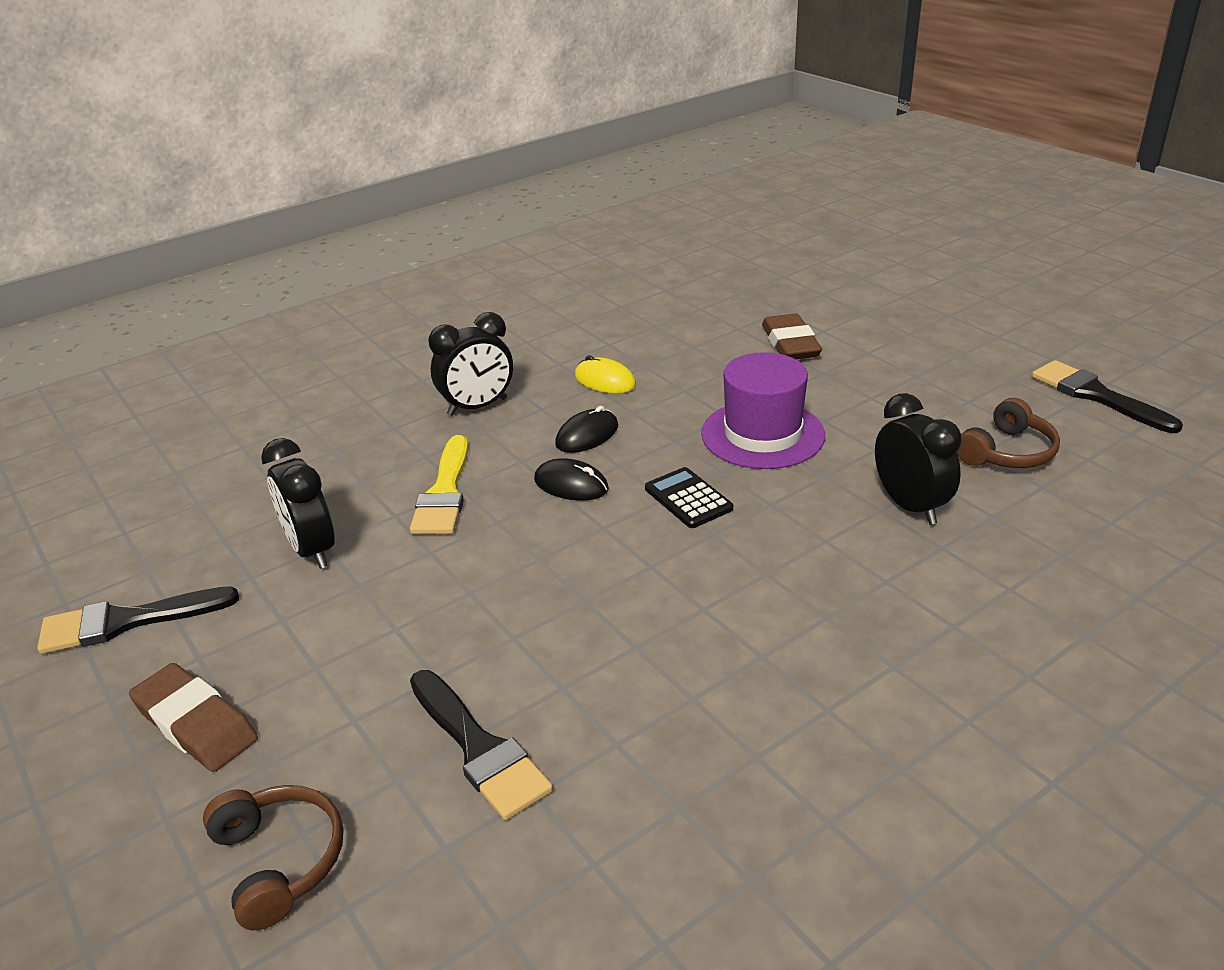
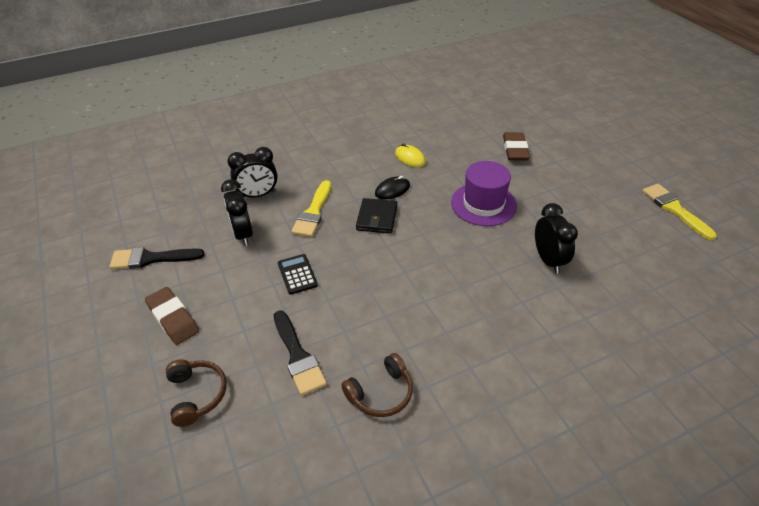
camera: 10 degrees right, 10 degrees up
black clock [429,312,513,416] -> black clock moved to [228,147,278,197]
black mouse [534,458,609,501] -> black wallet [356,198,397,234]
black calculator [645,467,733,528] -> black calculator moved to [278,254,318,295]
brown headphones [957,398,1060,468] -> brown headphones moved to [341,353,413,417]
black brush [1032,360,1183,433] -> yellow brush [642,184,717,240]

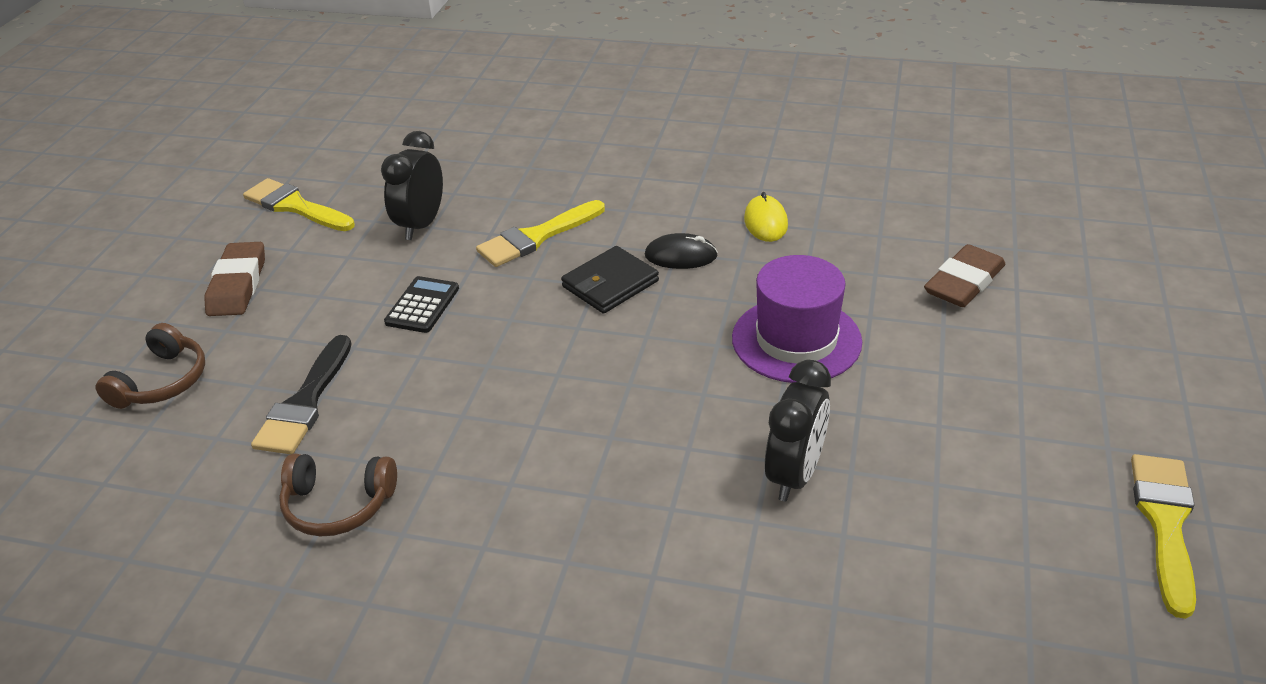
camera: 40 degrees right, 5 degrees down
black brush [109,247,205,269] -> yellow brush [243,178,355,231]
black clock [228,147,278,197] -> none

